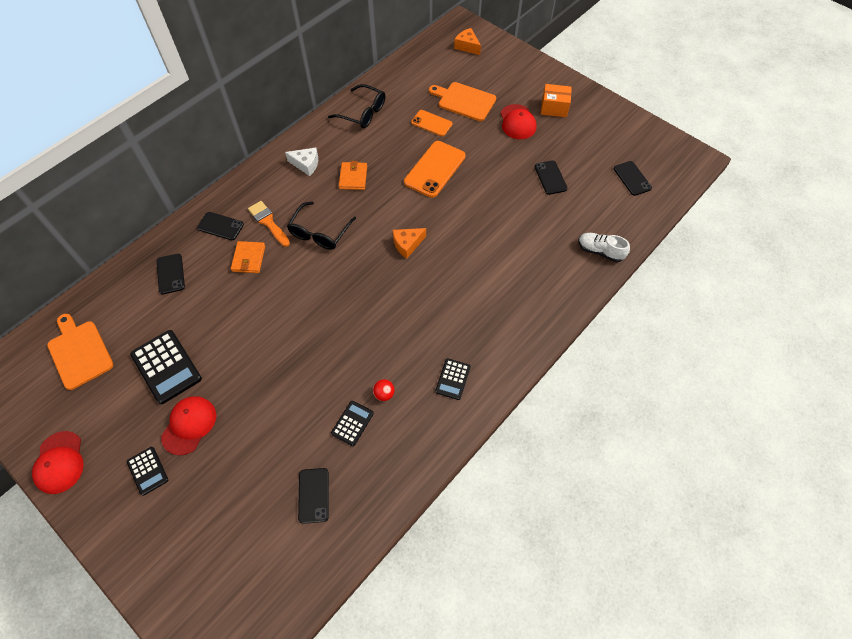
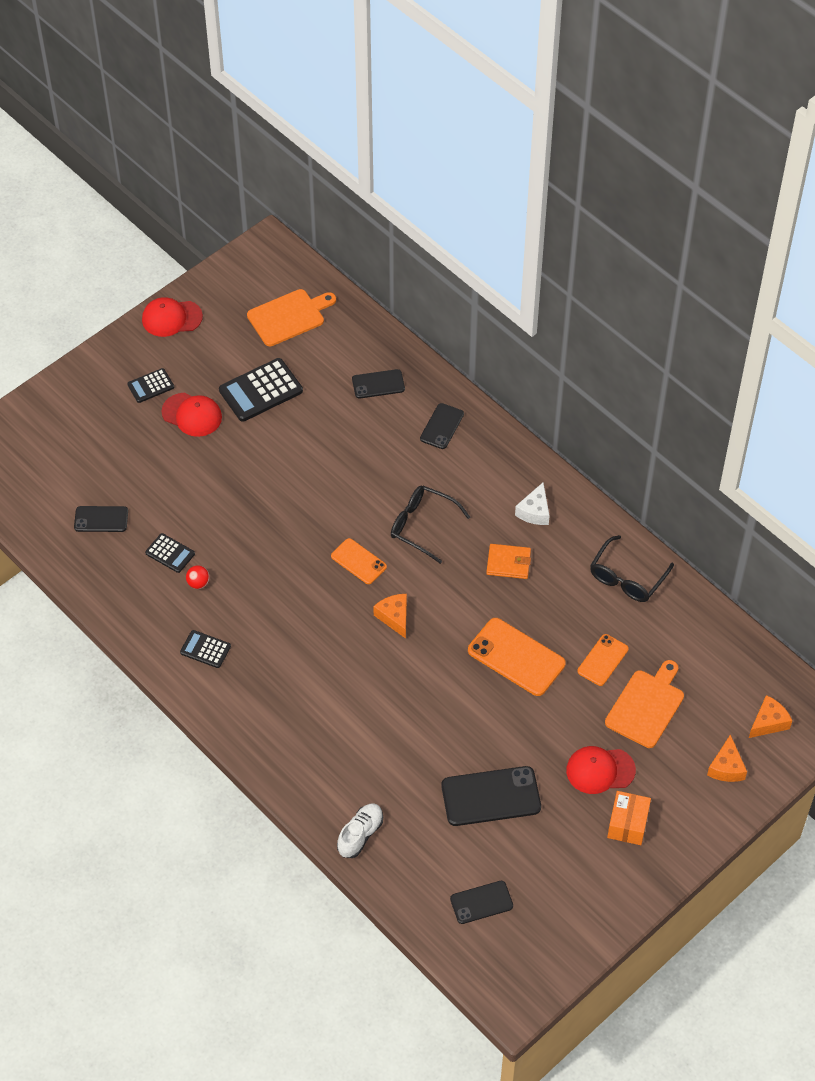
camera: 95 degrees right, 5 degrees down
orange wallet [231,241,265,273] -> none
orange brush [248,201,290,247] -> none
black phone [534,160,568,195] -> black phone [441,766,541,826], size x1.67
none -> orange phone [331,538,387,584]
none -> orange cheese [707,734,747,782]

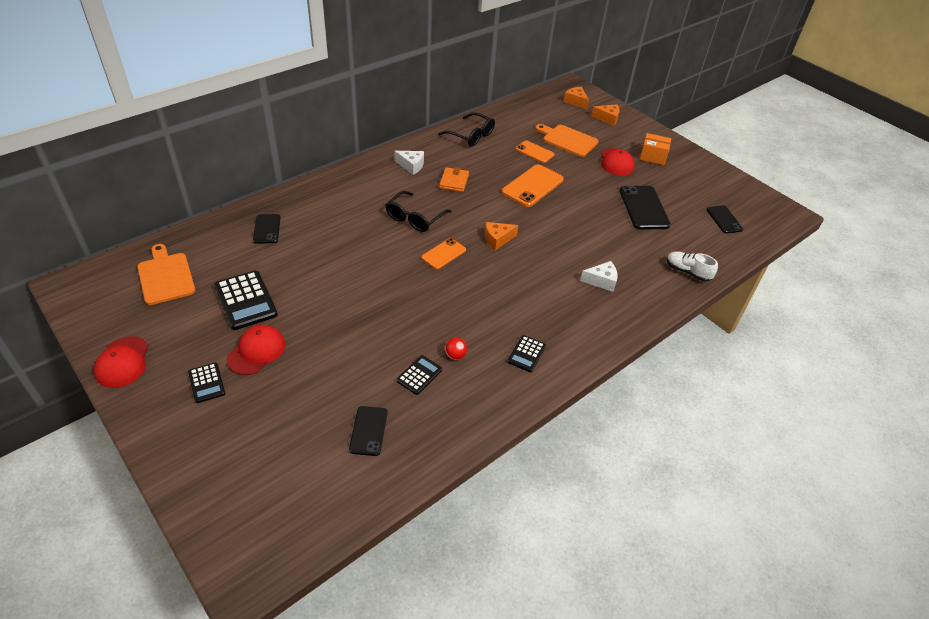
camera: 90 degrees left, 10 degrees down
black phone [420,403,464,449] -> none
none -> white cheese [580,261,618,292]

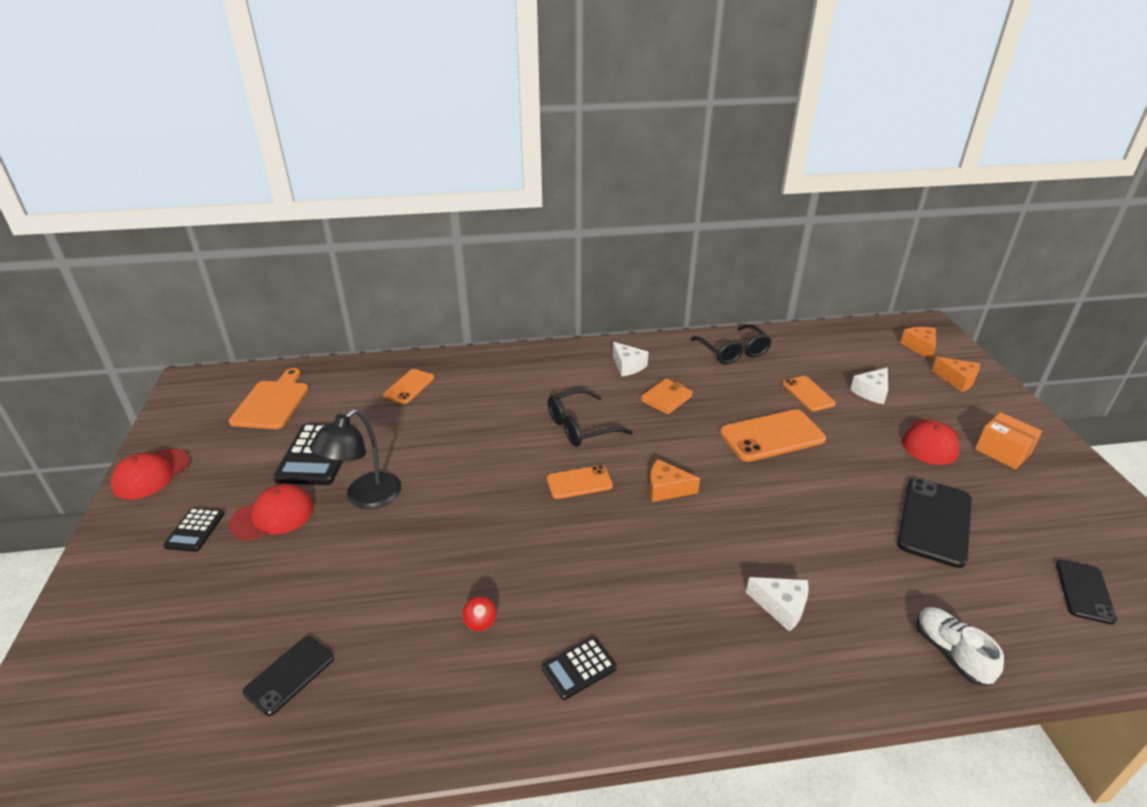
camera: 35 degrees right, 10 degrees down
black phone [253,214,281,244] -> orange phone [383,369,435,404]
black calculator [396,355,442,395] -> none
orange cutting board [535,124,599,157] -> white cheese [850,368,888,404]
none -> black lamp [310,409,401,509]

